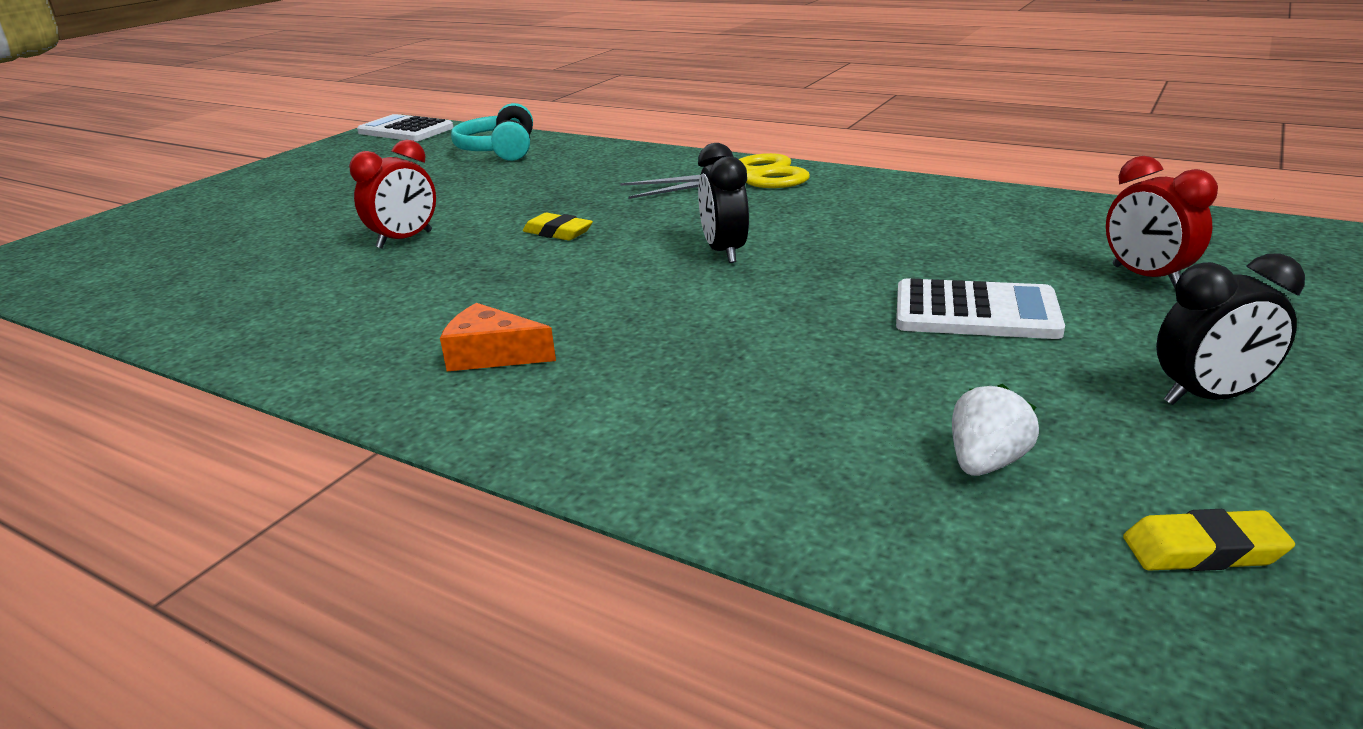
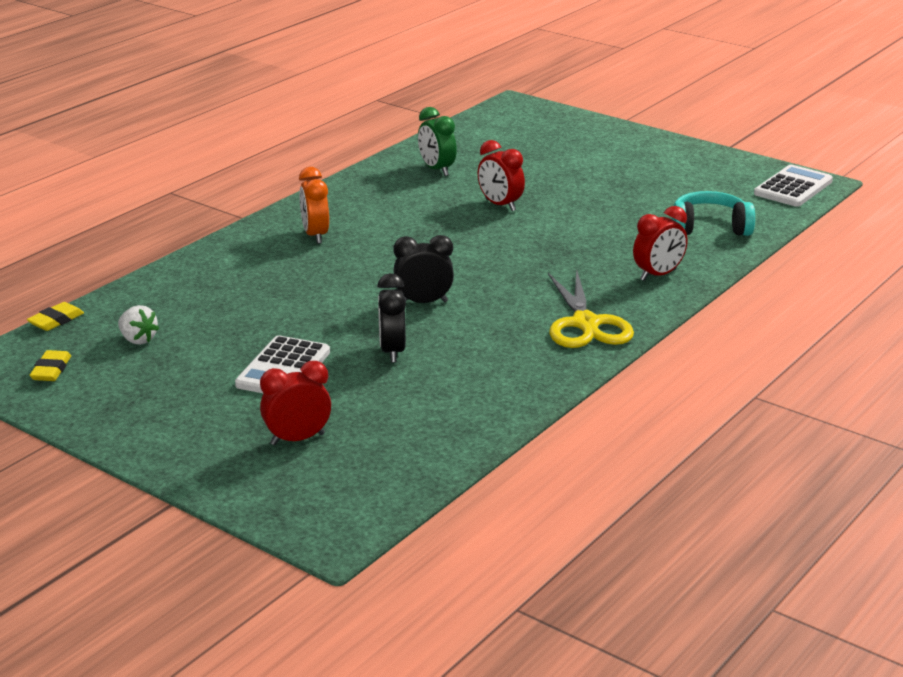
camera: 95 degrees right, 0 degrees up
orange cheese [440,303,556,371] -> orange clock [299,167,329,244]
yellow eraser [523,213,593,241] -> yellow eraser moved to [27,302,84,331]
black clock [1156,253,1305,405] -> black clock moved to [377,273,406,363]
none -> green clock [418,107,457,176]
none -> red clock [633,206,688,281]

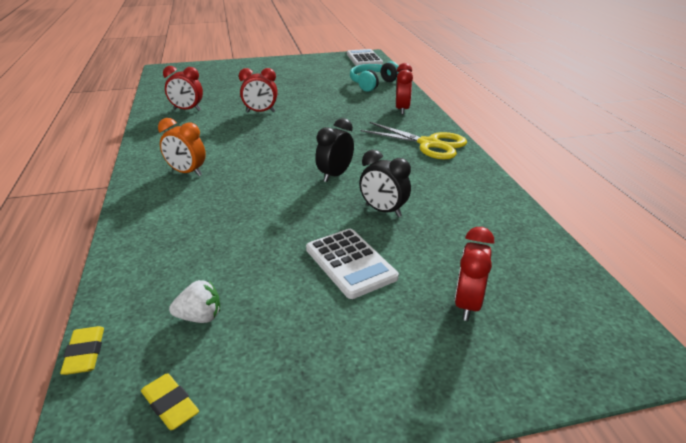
camera: 50 degrees left, 5 degrees up
green clock [418,107,457,176] -> red clock [163,66,203,111]

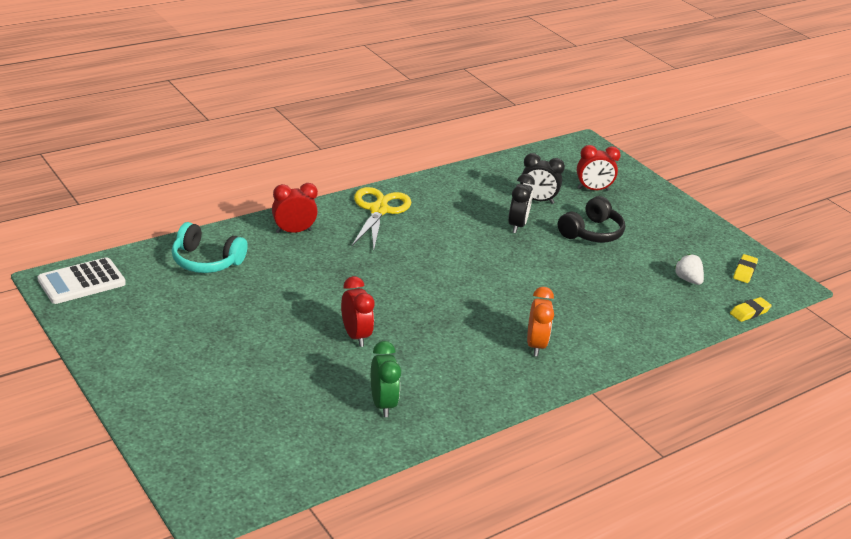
camera: 115 degrees left, 0 degrees up
red clock [163,66,203,111] -> green clock [371,341,401,417]
white calculator [306,229,399,299] -> black headphones [558,196,625,242]
black clock [315,118,354,182] -> black clock moved to [520,153,565,204]

